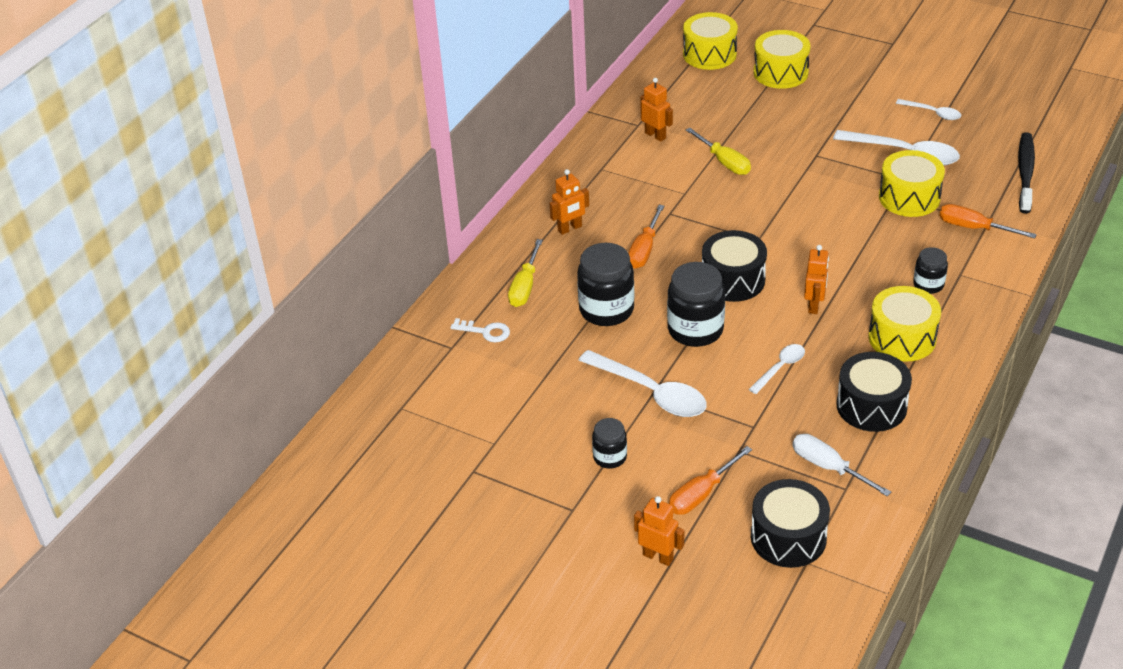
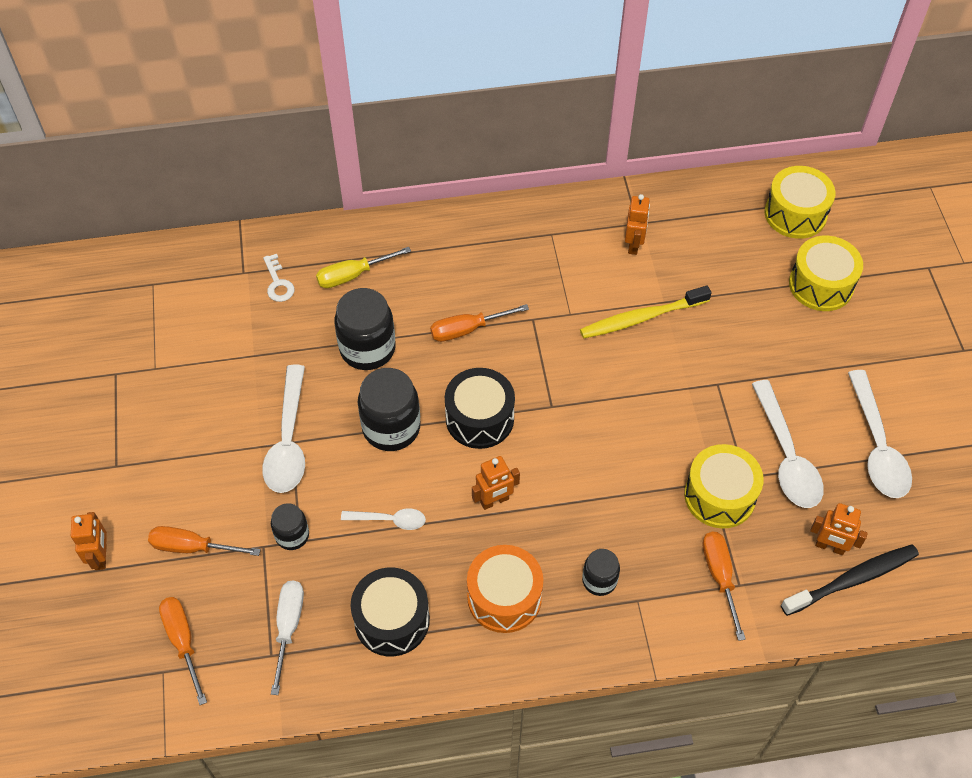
camera: 50 degrees right, 15 degrees up
orange robot [550,169,589,235] -> orange robot moved to [810,503,868,555]
black jar [592,418,627,469] -> black jar moved to [271,503,309,550]
yellow screwdriver [686,128,751,175] -> yellow toothbrush [580,286,711,339]
black drum [751,479,830,568] -> orange screwdriver [159,597,207,705]
yellow drum [868,286,941,362] -> orange drum [467,545,543,633]
white spoon [896,99,961,120] -> white spoon [848,370,912,498], size x1.83

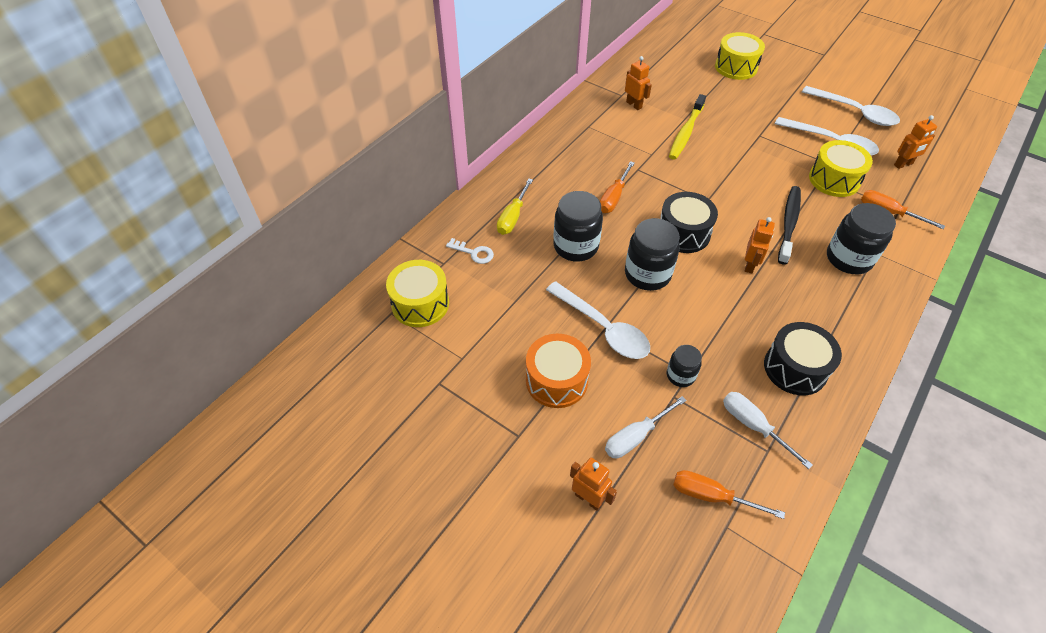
camera: 45 degrees left, 5 degrees down
orange screwdriver [148,526,261,556] -> white screwdriver [605,396,687,458]
white spoon [341,508,426,530] -> none
orange drum [467,545,543,633] -> orange drum moved to [526,334,591,408]
black jar [582,549,620,596] -> black jar [827,203,896,274], size x1.79
yellow drum [765,166,835,239] -> yellow drum moved to [386,260,449,327]
black toothbrush [781,544,919,616] -> black toothbrush moved to [778,186,801,265]

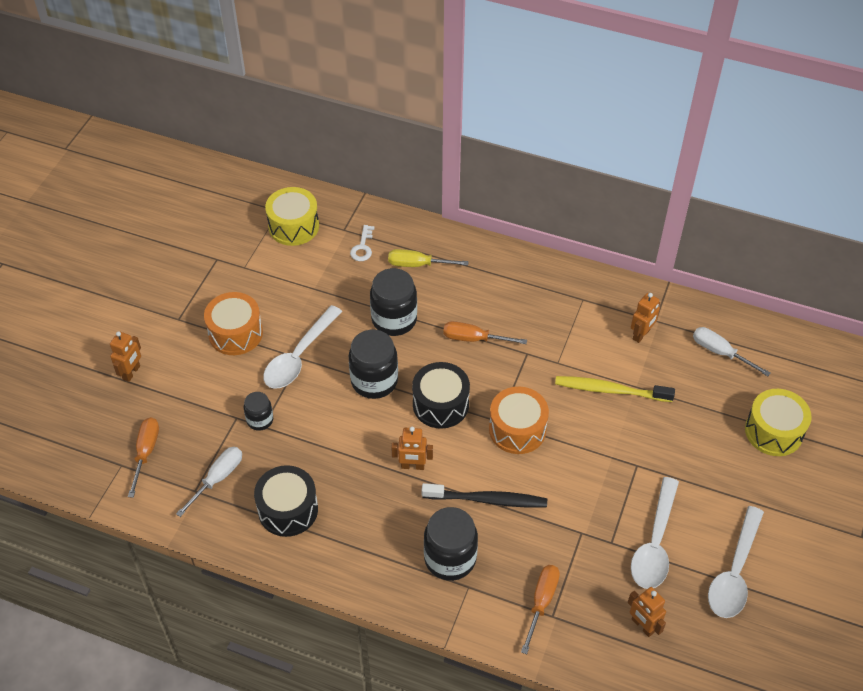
camera: 75 degrees right, 0 degrees up
white screwdriver [605,396,687,458] -> white screwdriver moved to [693,327,771,376]
yellow drum [809,140,873,197] -> none
none -> orange drum [489,387,549,454]

